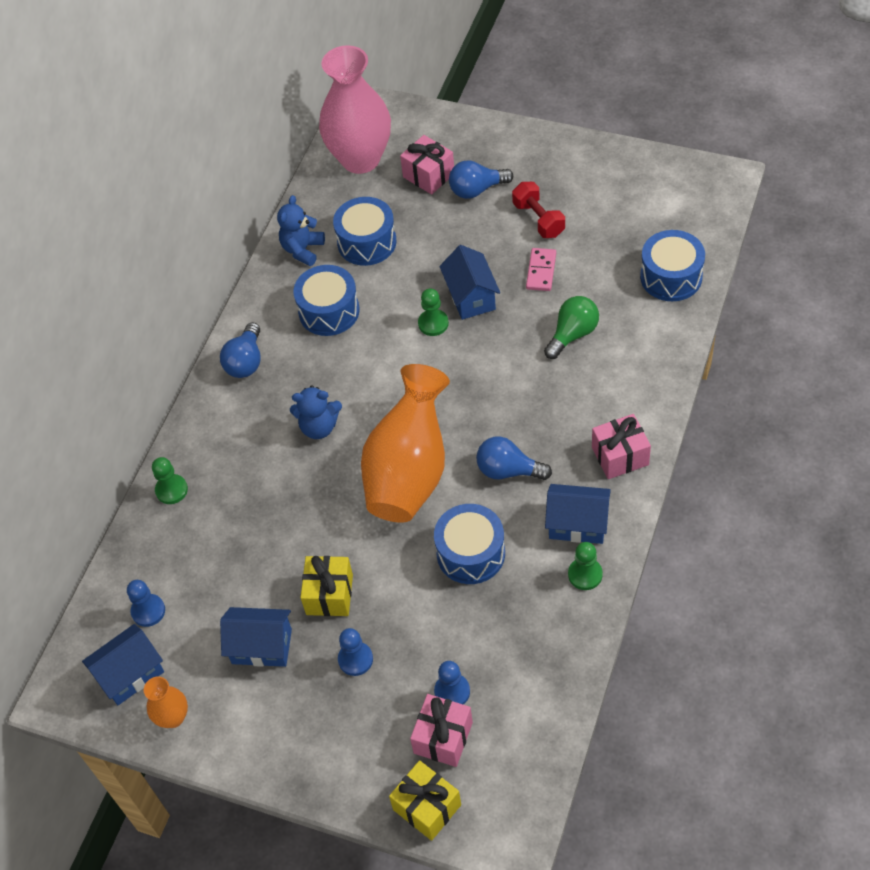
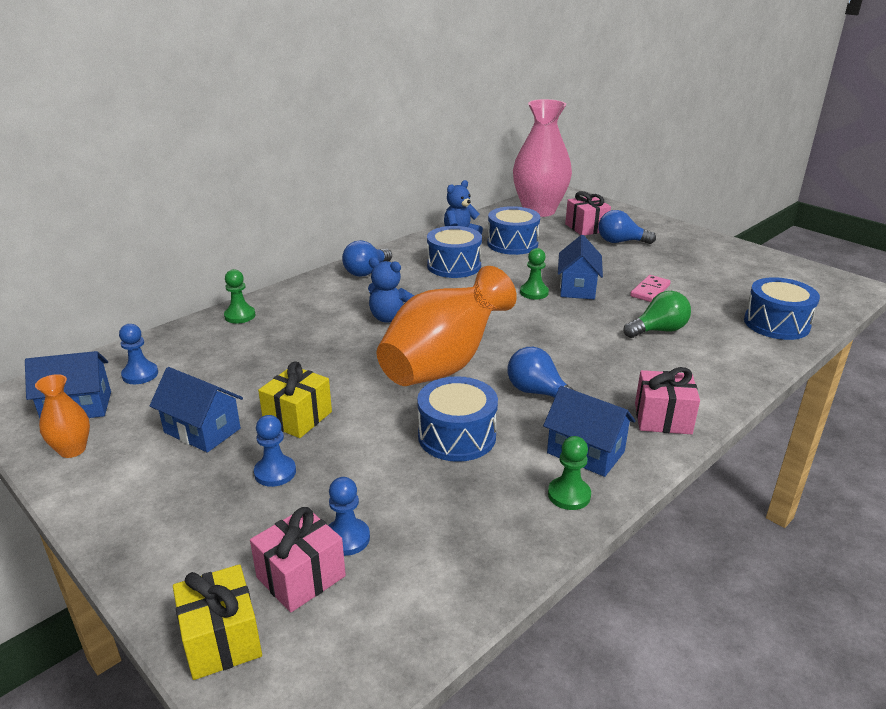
camera: 20 degrees right, 25 degrees down
red dumbbell [512,182,565,238] -> none

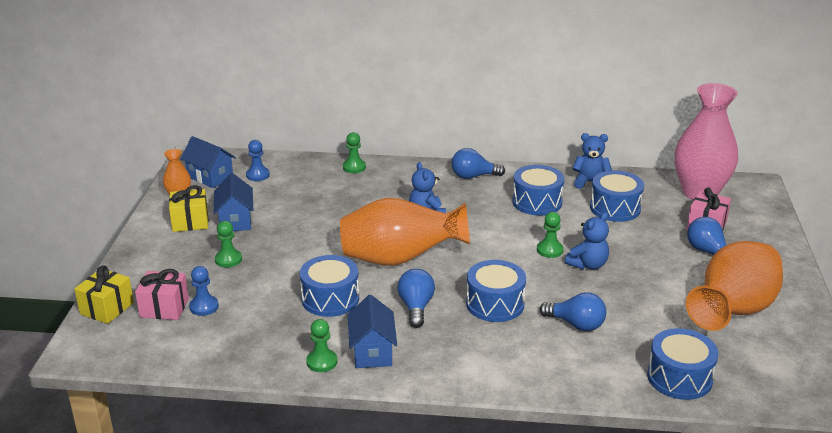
camera: 50 degrees right, 0 degrees up
blue pawn [254,415,296,487] -> green pawn [215,221,242,268]
yellow gift [258,361,332,438] -> yellow gift moved to [169,185,209,232]
blue house [558,235,603,299] -> blue teddy bear [565,212,609,269]
green light bulb [623,291,691,338] -> blue light bulb [540,292,606,331]
pink domino [630,275,671,302] -> none
pink gift [635,367,700,434] -> none
none -> blue drum [466,260,526,322]
none -> orange vase [686,241,783,331]

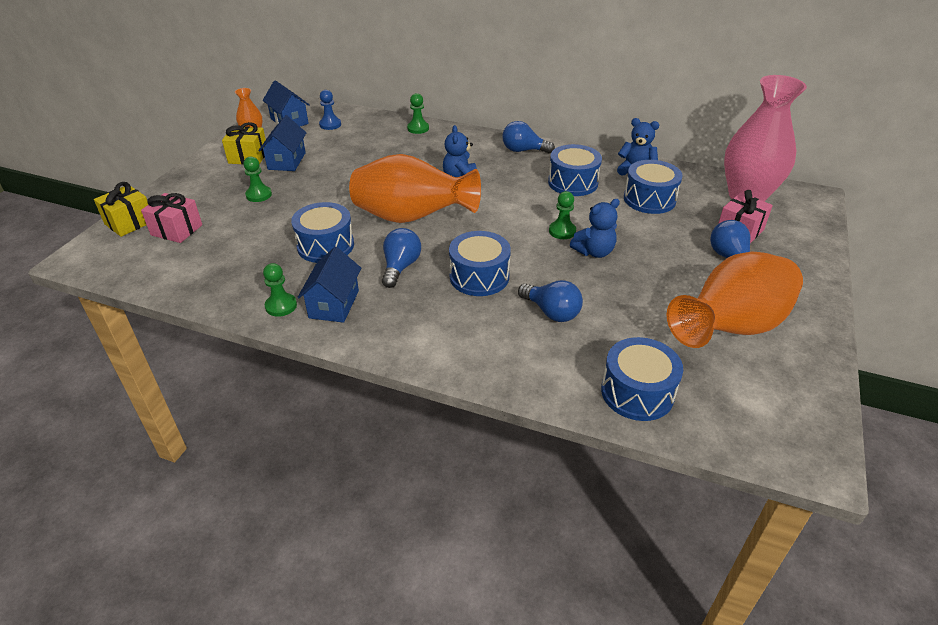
camera: 15 degrees right, 10 degrees up
blue pawn [189,266,219,316] -> none

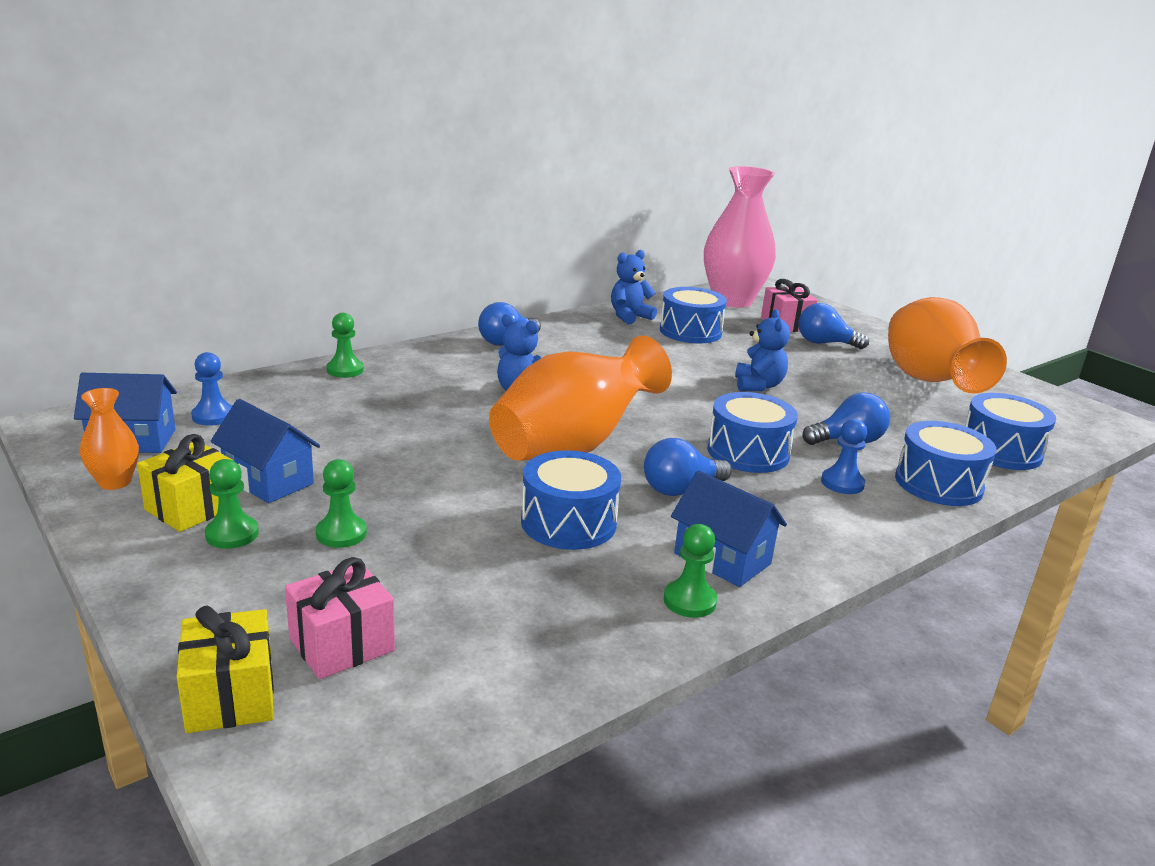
camera: 60 degrees left, 15 degrees down
blue light bulb [382,228,421,288] -> blue light bulb turned 75 degrees counterclockwise [644,438,732,496]
blue drum [548,144,602,196] -> blue drum moved to [895,421,997,506]
green pawn [549,191,576,239] -> green pawn moved to [205,459,259,549]
none -> blue pawn [821,419,867,494]

